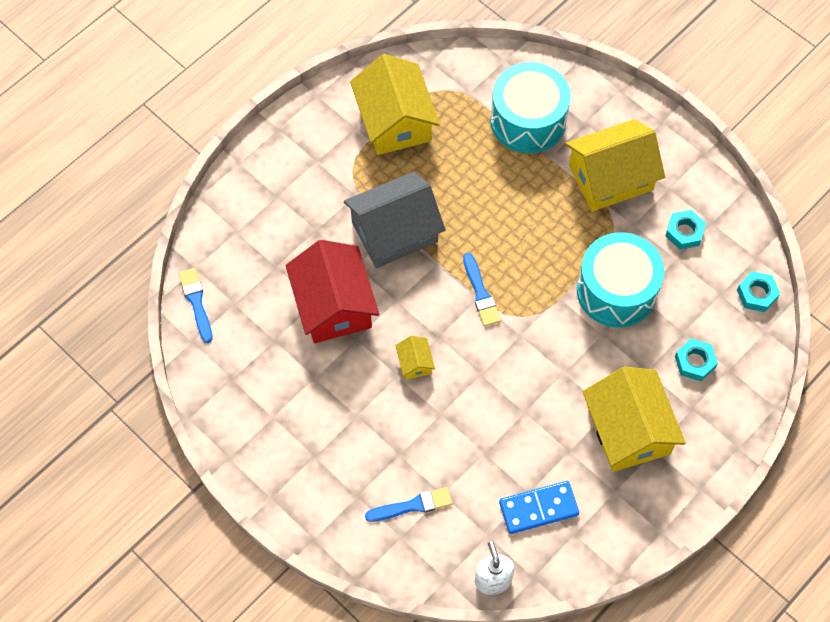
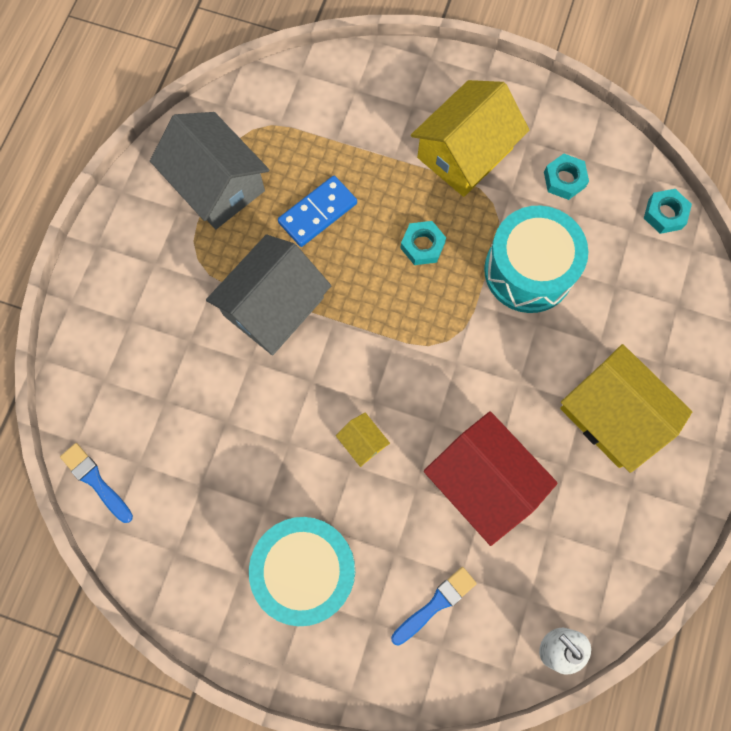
camera: 25 degrees left, 10 degrees up
red house [285,240,379,343] -> red house moved to [424,411,558,546]
yellow house [350,54,440,155] -> grey house [150,112,269,229]
blue brush [463,253,501,327] -> none
turquoise drum [490,62,571,153] -> turquoise drum moved to [249,517,355,626]
blue domino [499,481,579,534] -> blue domino moved to [278,176,357,247]
turquoise nut [675,338,718,381] -> turquoise nut moved to [400,221,446,265]

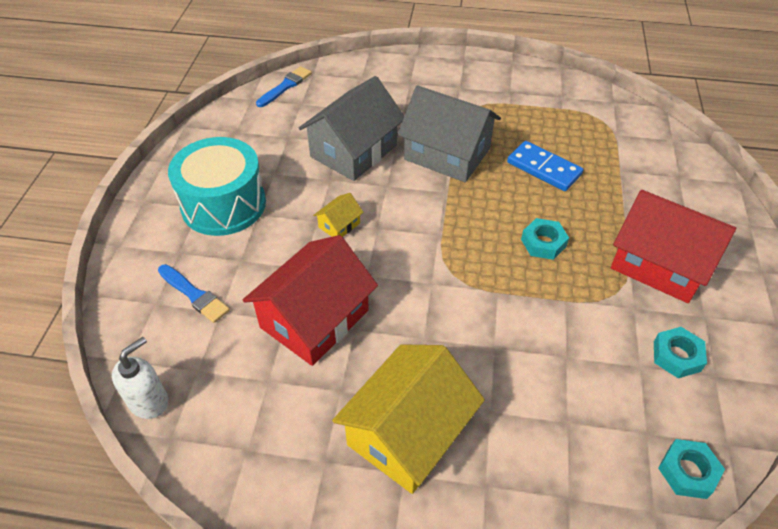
camera: 80 degrees right, 25 degrees down
grey house [150,112,269,229] -> grey house moved to [299,76,404,181]
yellow house [411,80,529,197] -> red house [611,190,736,303]
turquoise drum [484,205,588,313] -> none

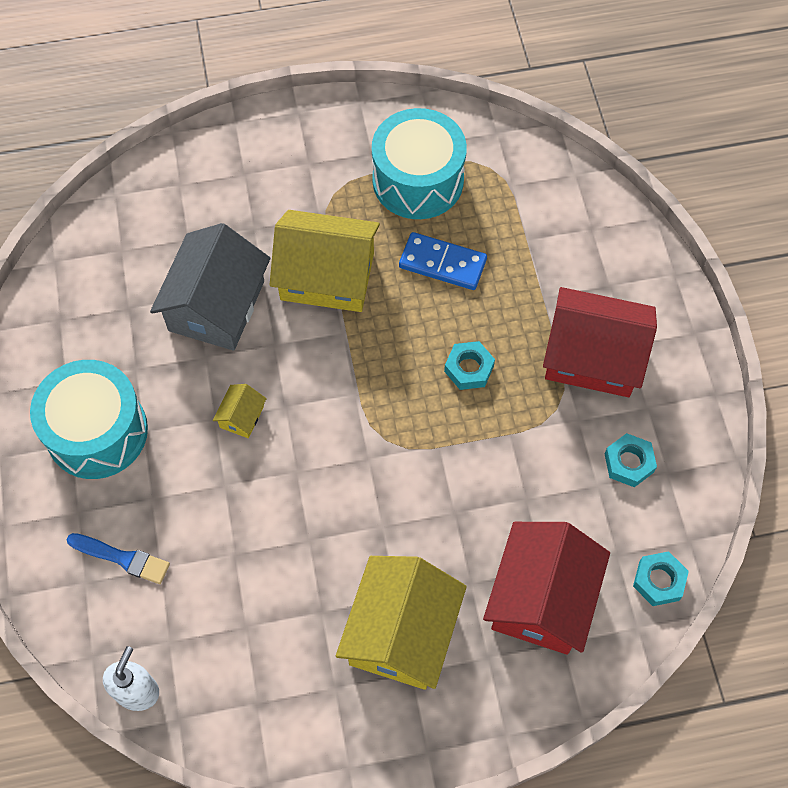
camera: 20 degrees left, 15 degrees up
red house [243,235,378,366] -> red house moved to [483,522,610,655]
blue brush [256,66,312,107] -> none
grey house [397,85,501,182] -> yellow house [270,210,380,312]
none -> turquoise drum [372,108,467,219]

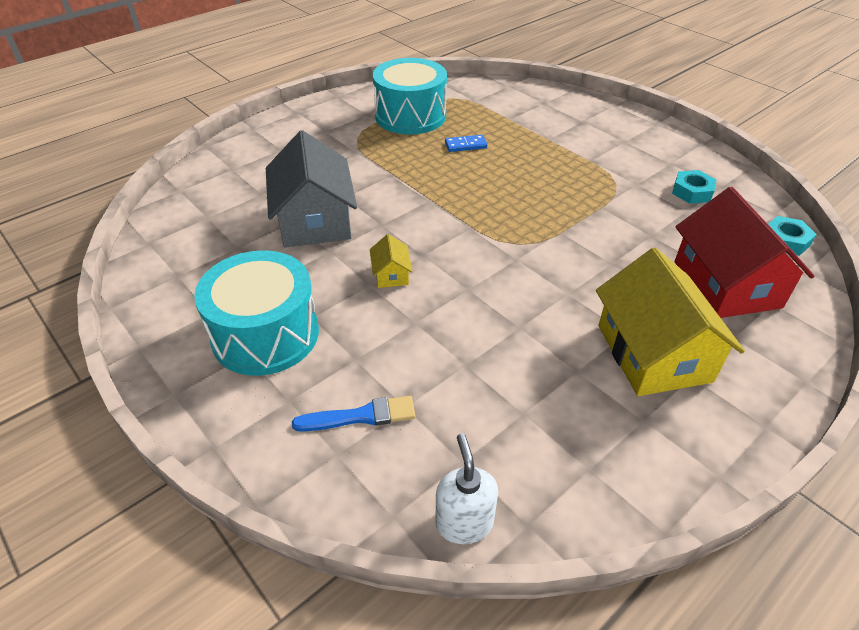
camera: 30 degrees left, 20 degrees down
yellow house [270,210,380,312] -> none
blue domino [399,232,487,290] -> blue domino [445,135,487,152], size x0.61
turquoise nut [444,341,495,390] -> none
red house [543,287,657,397] -> none

